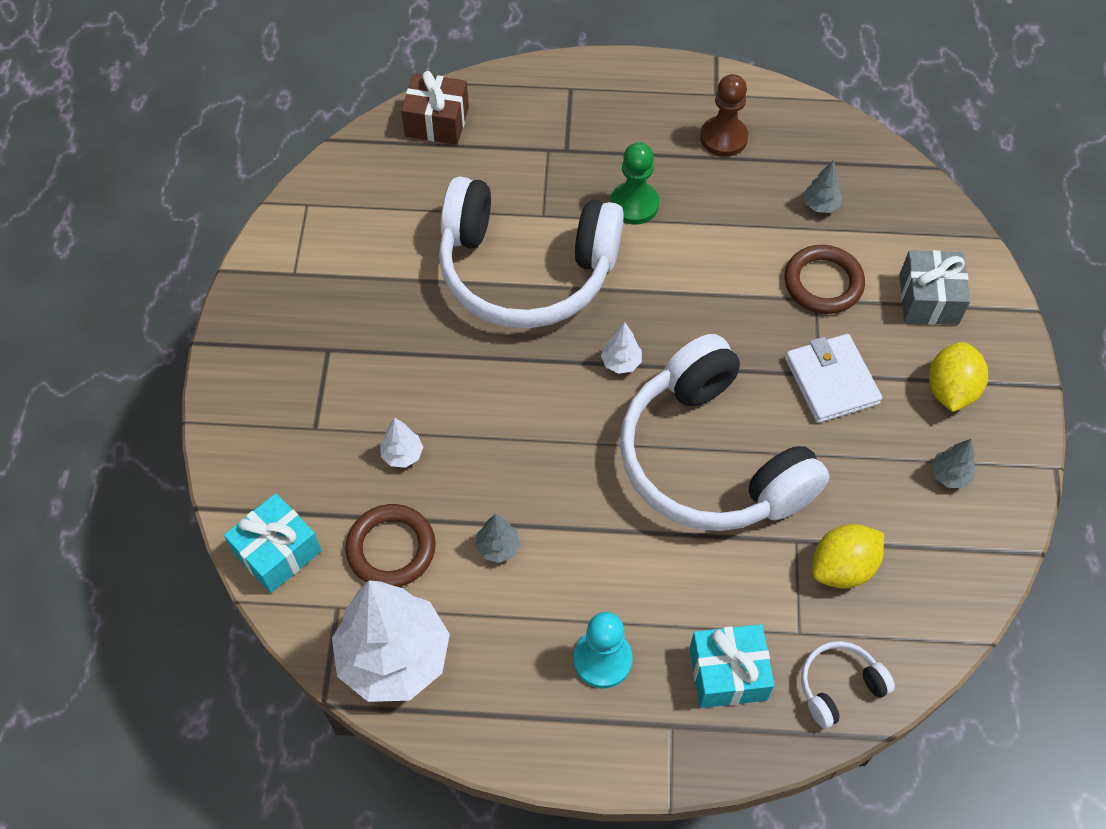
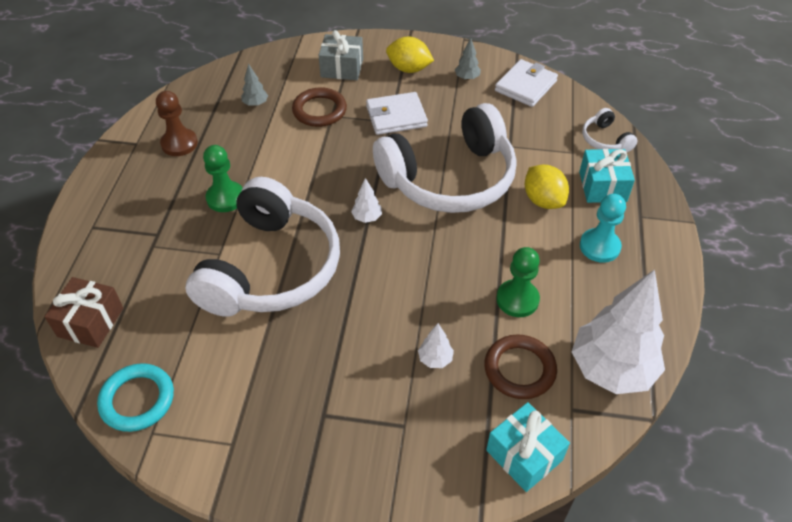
camera: 85 degrees left, 10 degrees down
grey tree [476,514,521,563] -> green pawn [496,247,540,317]
yellow lemon [812,524,884,588] -> yellow lemon moved to [525,165,569,209]
none -> turquoise ring [97,363,174,432]
none -> white wallet [495,59,558,107]

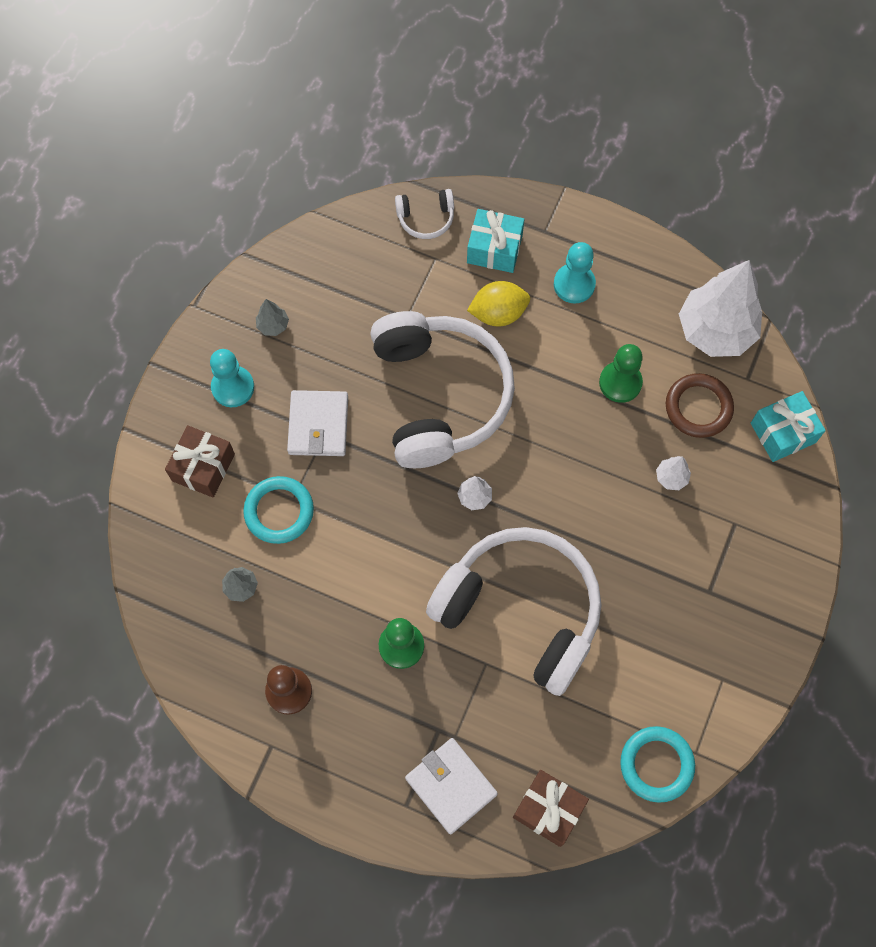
camera: 75 degrees left, 20 degrees up
brown ring [292,87,347,127] -> turquoise ring [243,476,314,544]
grey gift [318,30,363,80] -> brown gift [165,425,235,498]
yellow lemon [386,37,434,73] -> turquoise pawn [210,349,254,407]
white wallet [495,59,558,107] -> white wallet moved to [405,738,498,834]

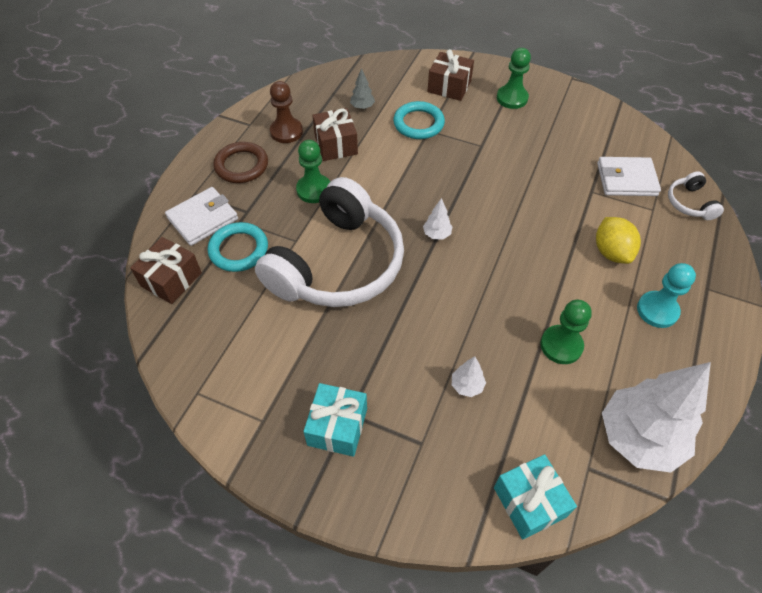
camera: 90 degrees right, 15 degrees down
turquoise pawn [210,349,254,407] -> green pawn [497,48,531,109]
grey tree [256,299,289,336] -> none
white wallet [287,390,348,456] -> white wallet moved to [597,157,661,196]
white headphones [370,311,515,468] -> none
turquoise gift [467,209,525,273] -> turquoise gift moved to [303,383,367,457]
turquoise ring [620,726,695,803] -> turquoise ring moved to [208,222,268,272]
brown ring [666,373,734,438] -> brown ring moved to [213,142,268,183]
none -> brown gift [312,108,358,161]

